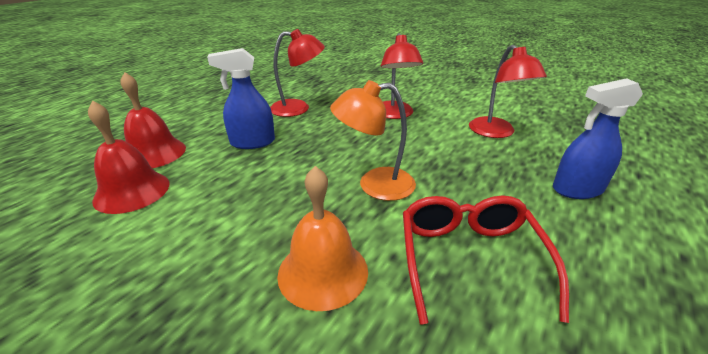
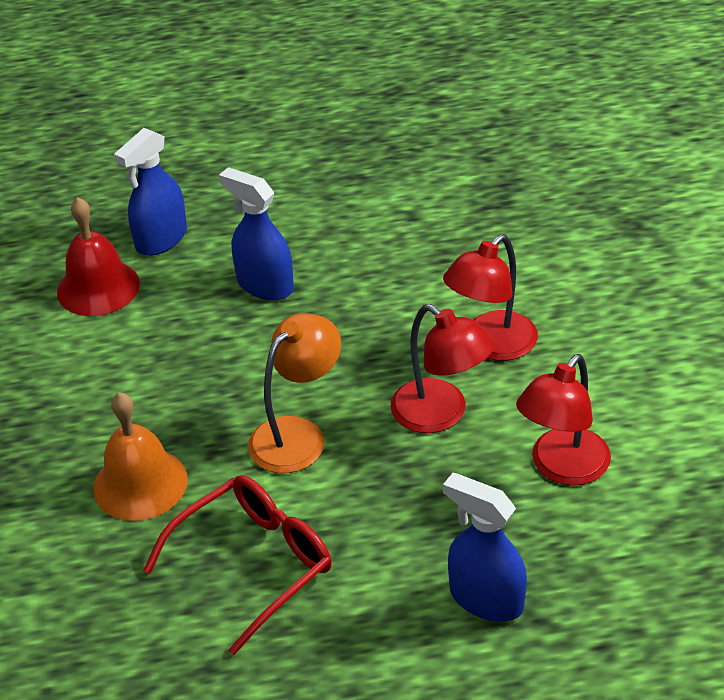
camera: 50 degrees right, 10 degrees up
red bell [120,72,186,168] -> blue spray bottle [114,128,187,256]
red lamp [270,29,325,117] -> red lamp moved to [390,304,495,433]
orange lamp [330,80,416,201] -> orange lamp turned 90 degrees clockwise [248,313,341,473]

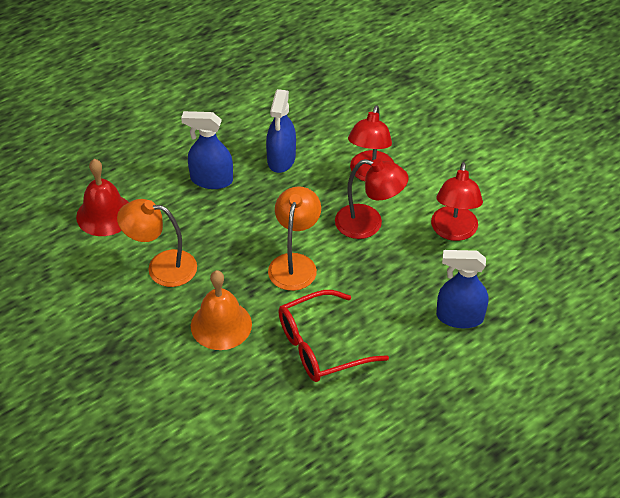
camera: 30 degrees left, 5 degrees up
blue spray bottle [114,128,187,256] -> blue spray bottle moved to [266,89,296,173]
red glasses [143,475,332,655] -> red glasses turned 135 degrees counterclockwise [278,290,389,382]
none -> orange lamp [117,199,197,287]

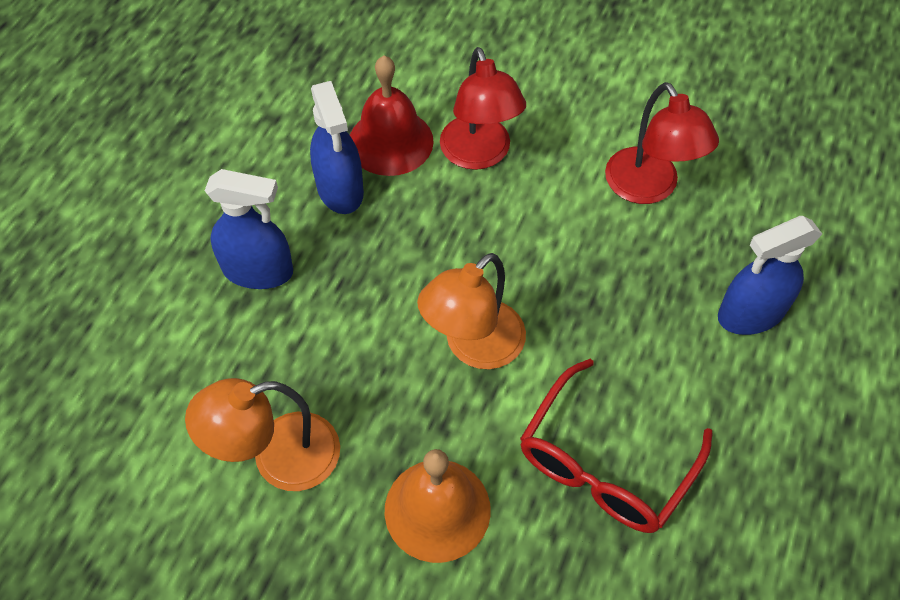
camera: 30 degrees left, 10 degrees up
red bell [76,159,129,236] -> red bell moved to [350,56,434,176]
blue spray bottle [181,111,233,189] -> blue spray bottle turned 150 degrees counterclockwise [205,169,293,289]
orange lamp [268,186,321,291] -> orange lamp turned 120 degrees counterclockwise [417,253,526,369]
red lamp [335,159,409,239] -> none

